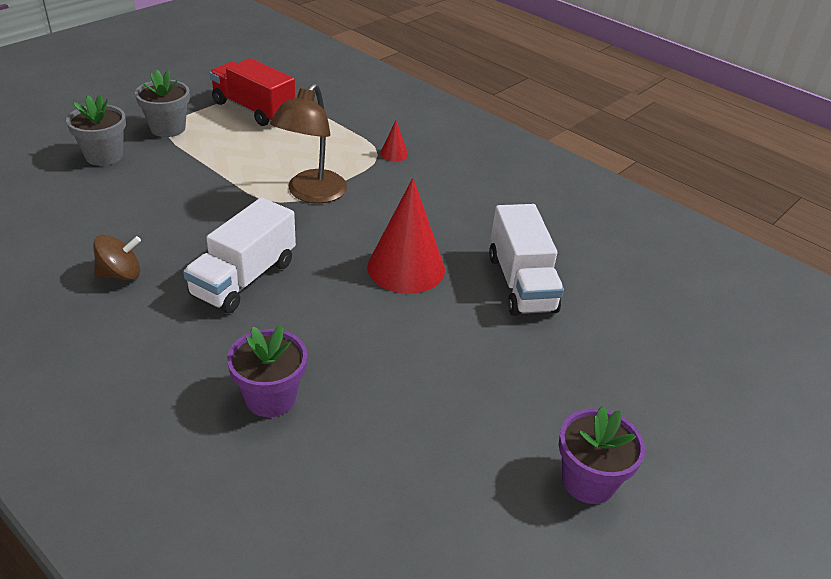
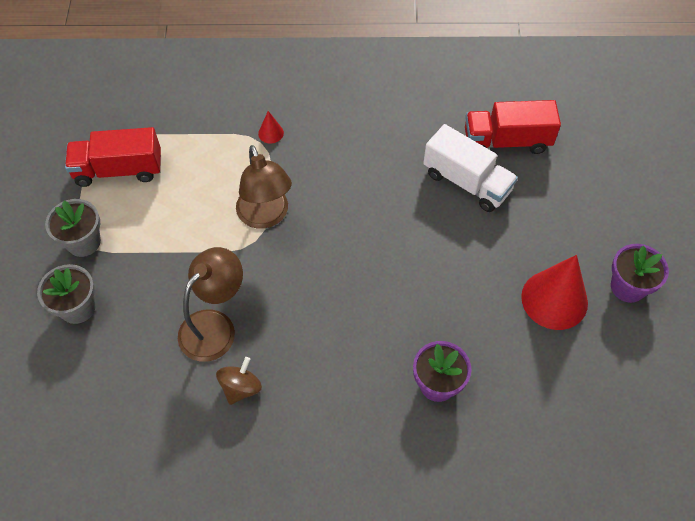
camera: 40 degrees left, 20 degrees up
white truck [183,197,296,313] -> none
red cone [367,178,445,294] -> red cone moved to [521,255,588,330]
none -> brown lamp [178,247,243,362]
none -> red truck [465,100,561,154]

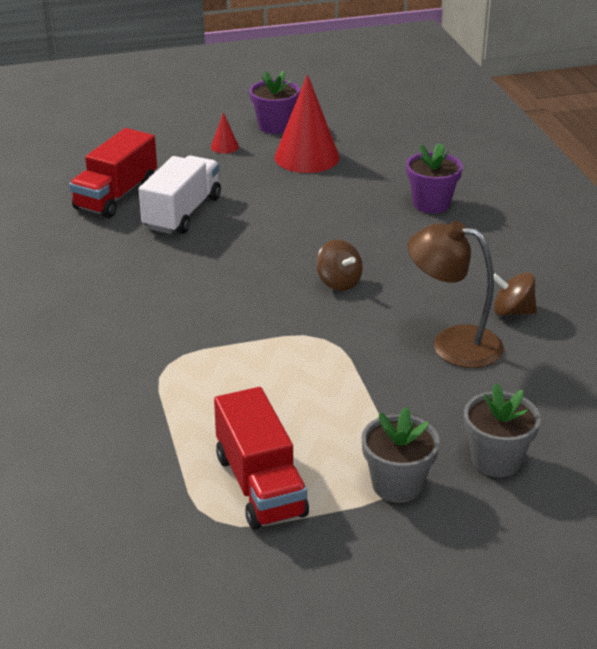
camera: 105 degrees left, 25 degrees down
brown lamp [236,145,292,229] -> none
red cone [258,111,284,143] -> red cone moved to [211,112,239,154]
red truck [465,100,561,154] -> red truck turned 45 degrees clockwise [69,128,157,218]
none -> brown spinning top [316,240,363,291]

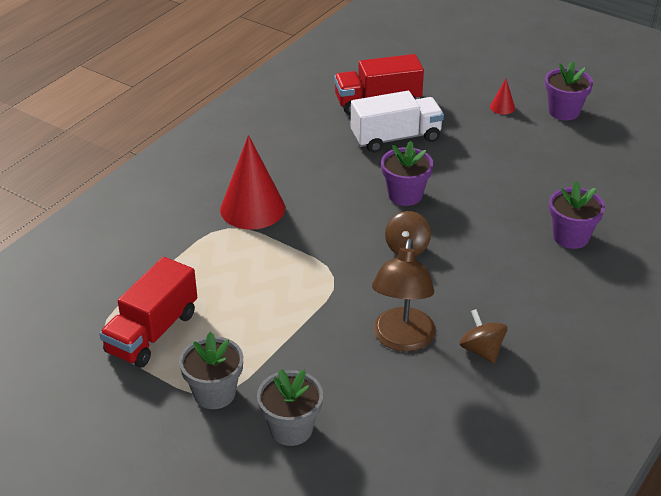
camera: 50 degrees right, 5 degrees up
red cone [275,74,340,173] -> red cone moved to [220,135,285,230]
brown lamp [408,221,504,368] -> brown lamp turned 150 degrees counterclockwise [372,239,436,352]
none -> purple flower pot [381,141,433,206]

